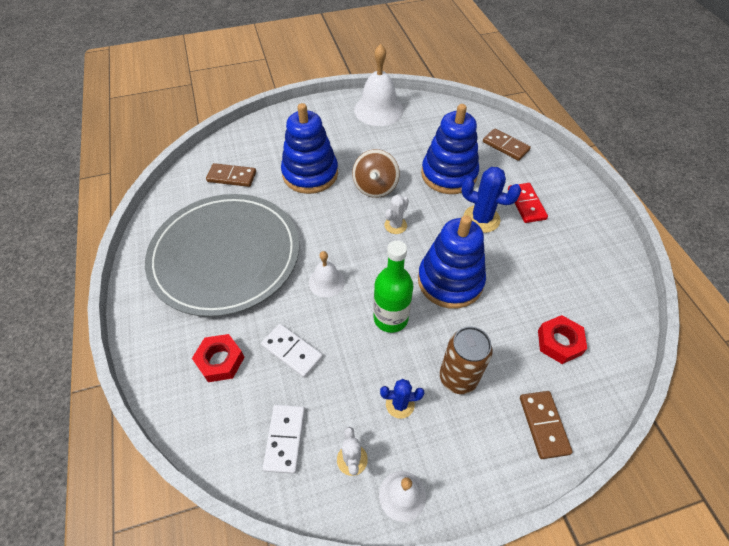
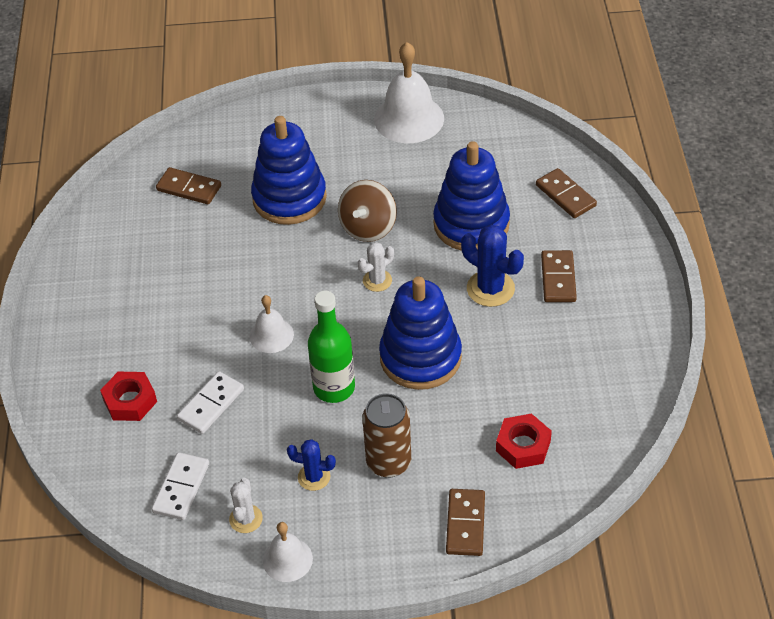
camera: 15 degrees right, 5 degrees down
grey plate [145,194,299,317] -> none
white domino [261,324,323,378] -> white domino turned 75 degrees clockwise [177,371,244,434]
red domino [508,183,548,223] -> brown domino [541,250,577,302]

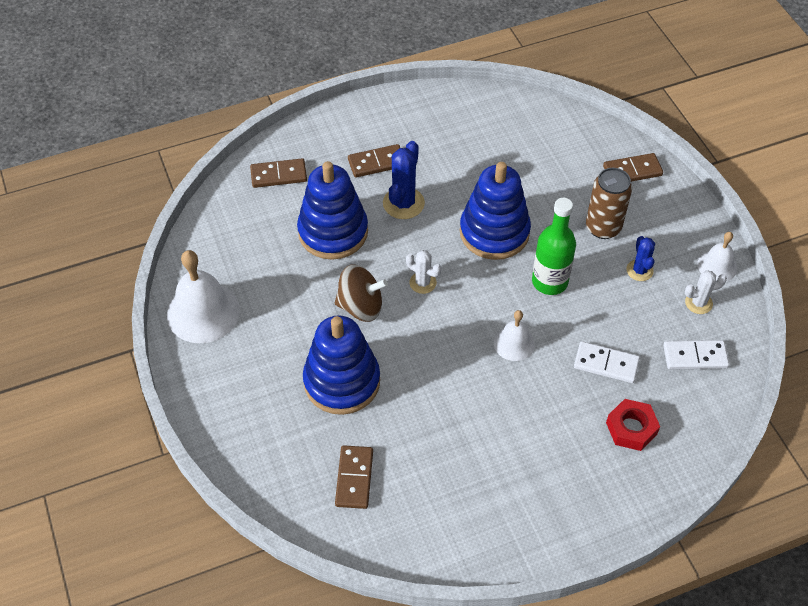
camera: 110 degrees left, 5 degrees up
red nut [496,414,552,469] -> none
brown domino [536,168,597,218] -> brown domino turned 45 degrees clockwise [250,158,307,188]

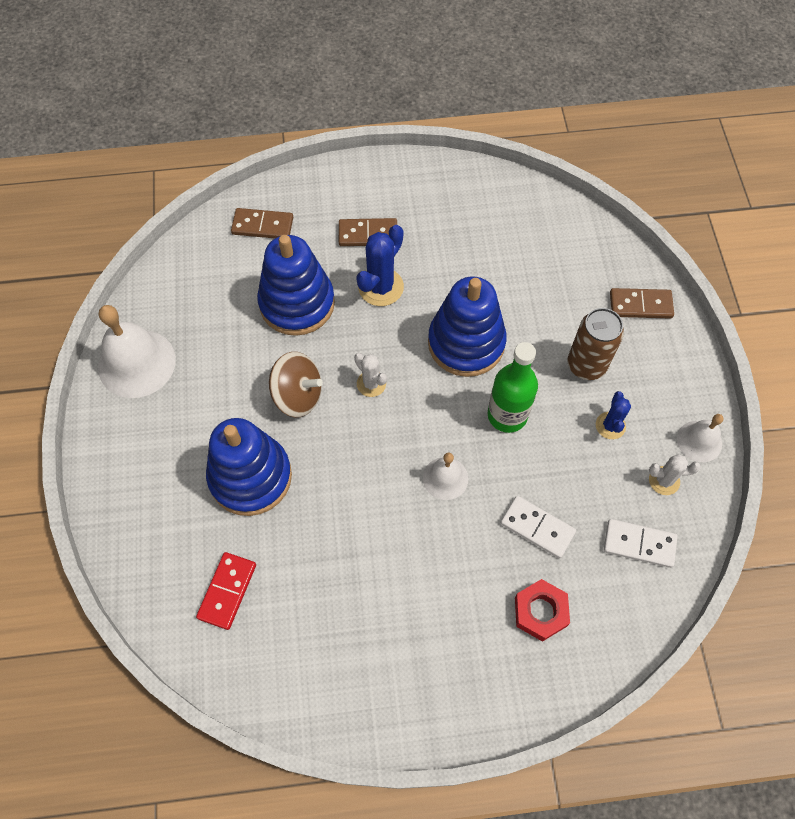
camera: 15 degrees right, 10 degrees up
brown domino [335,445,373,509] -> red domino [196,552,256,630]

